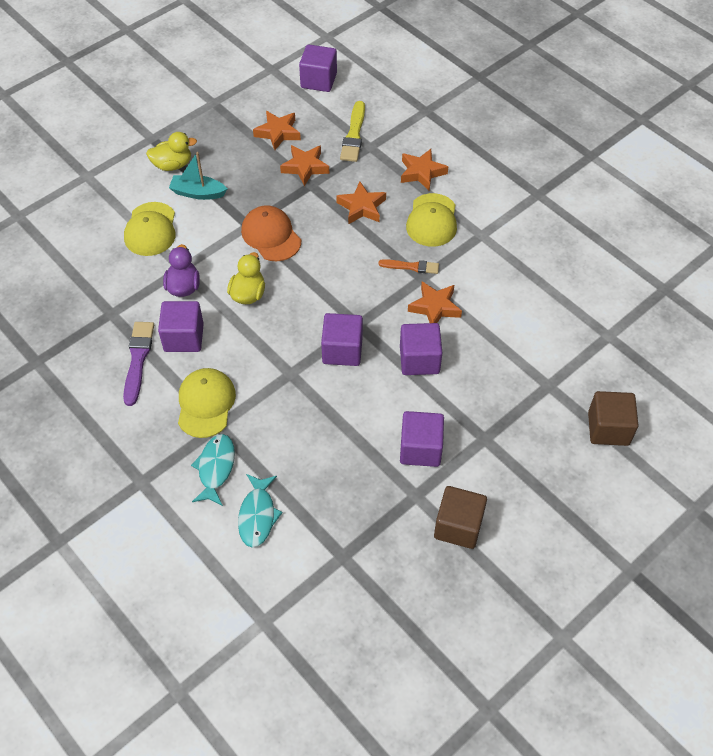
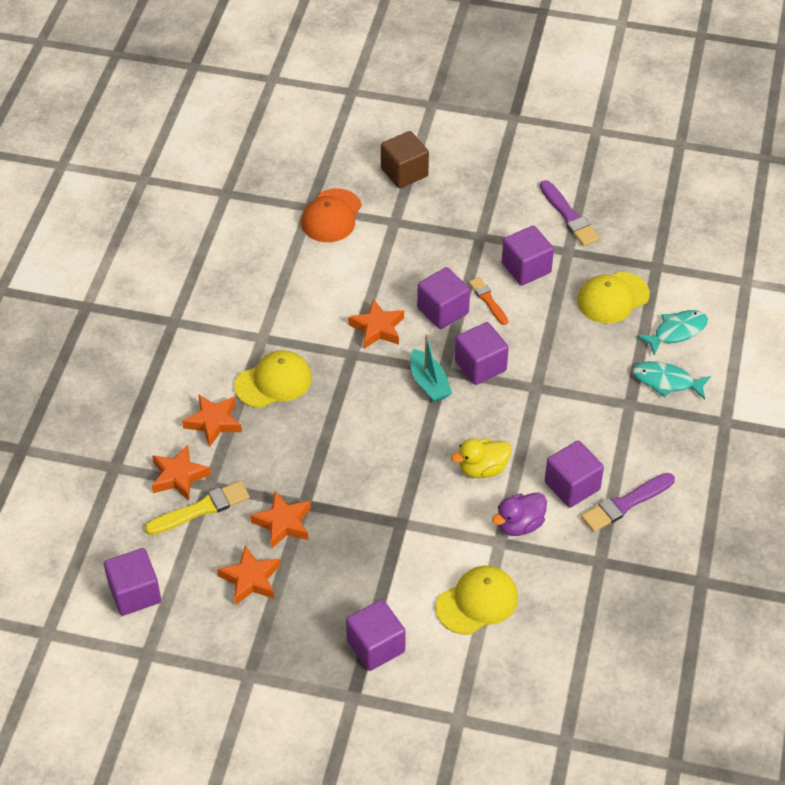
camera: 125 degrees left, 5 degrees down
yellow duck [146,132,197,171] -> purple cube [346,599,406,671]
turquoise boat [169,152,227,200] -> turquoise boat moved to [410,334,452,402]
yellow cap [178,368,236,438] -> yellow cap moved to [577,272,650,324]
turquoise fish [191,434,235,506] -> turquoise fish turned 45 degrees clockwise [633,361,711,399]
orange cap [241,205,301,261] -> orange cap moved to [301,188,362,242]
orange star [336,181,386,224] -> orange star moved to [152,445,211,501]
orange brush [378,259,439,274] -> orange brush moved to [469,277,508,325]
brown cube [434,486,487,549] -> purple brush [540,180,600,246]

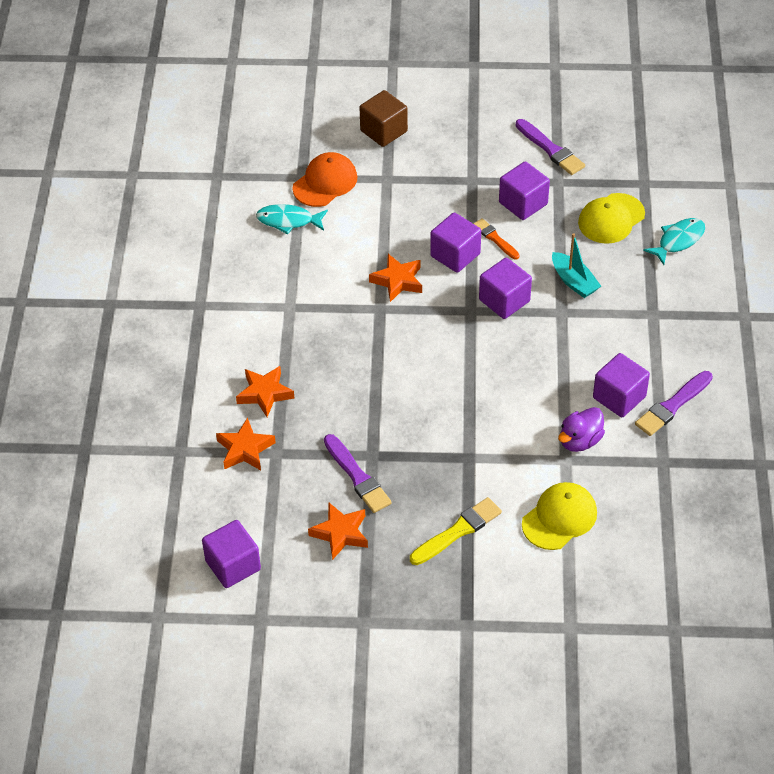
camera: 10 degrees left, 0 degrees up
yellow brush [145,481,250,535] -> yellow brush moved to [410,497,502,565]
yellow cap [235,350,312,408] -> none
orange star [250,491,311,549] -> purple brush [324,434,392,513]
orange cap [301,188,362,242] -> orange cap turned 150 degrees counterclockwise [292,152,357,207]
purple cube [346,599,406,671] -> none
turquoise boat [410,334,452,402] -> turquoise boat moved to [552,233,601,298]
yellow duck [451,438,511,478] -> none
turquoise fish [633,361,711,399] -> turquoise fish moved to [256,204,328,234]

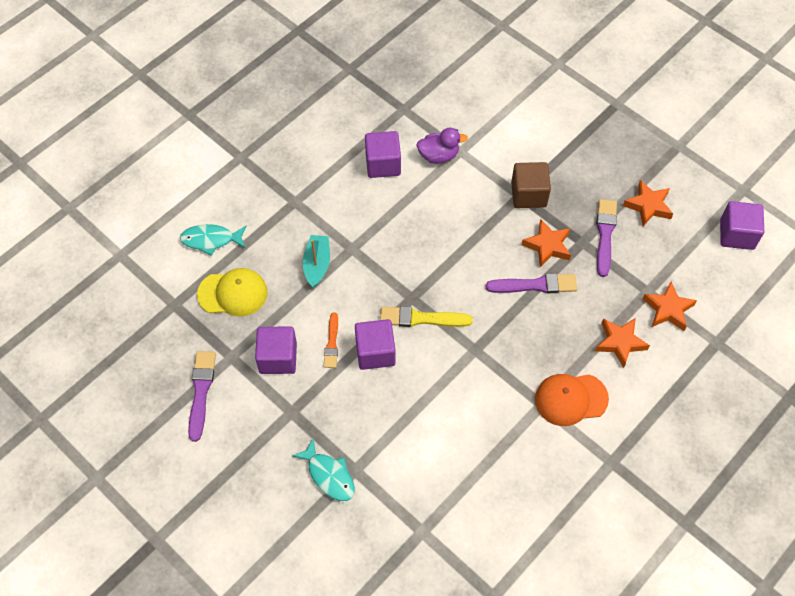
camera: 140 degrees left, 10 degrees up
turquoise fish [256,204,328,234] -> turquoise fish moved to [292,438,355,501]
orange cap [292,152,357,207] -> orange cap moved to [535,374,609,426]
brown cube [359,90,408,147] -> brown cube moved to [511,162,551,208]
orange star [369,254,422,302] -> orange star moved to [522,219,571,267]
yellow brush [410,497,502,565] -> yellow brush moved to [380,306,473,327]
purple cube [479,257,532,319] -> none
yellow cap [522,482,597,550] -> none
purple brush [635,371,713,436] -> purple brush moved to [486,273,577,293]

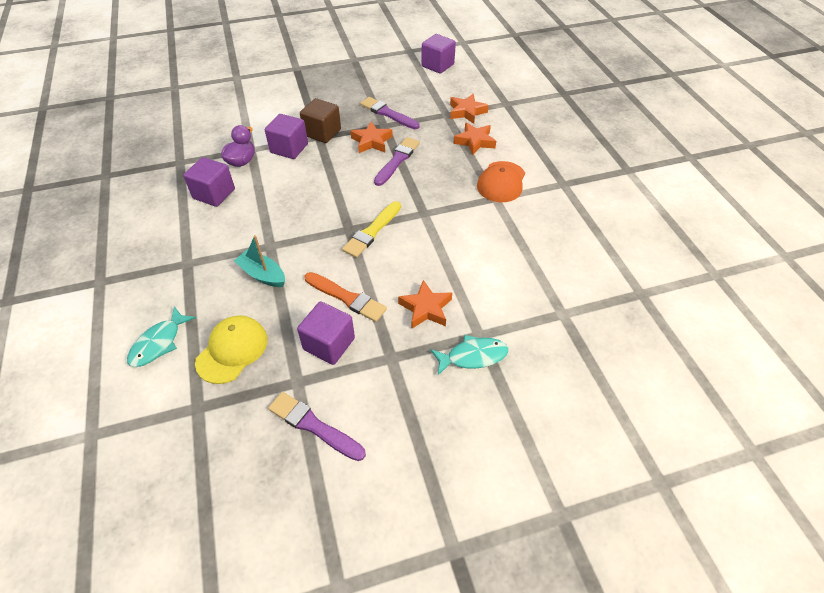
camera: 60 degrees left, 10 degrees down
orange brush [324,312,338,368] -> orange brush [305,272,387,322], size x1.52
purple cube [355,319,396,370] -> purple cube moved to [265,114,308,159]
orange star [623,180,673,226] -> orange star moved to [398,280,452,329]

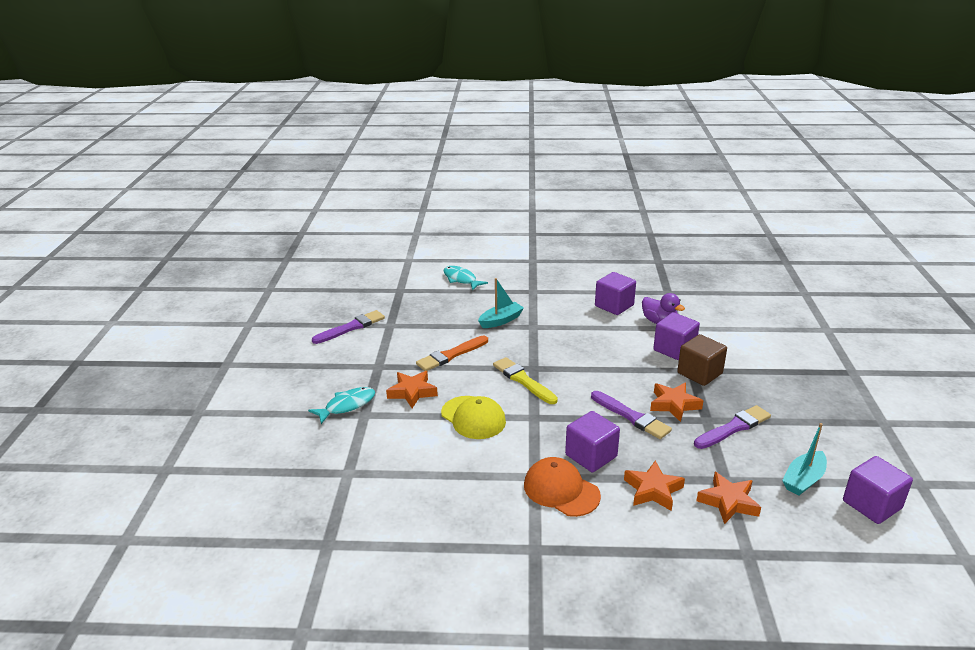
camera: 110 degrees right, 20 degrees down
yellow cap [195,315,267,384] -> yellow cap moved to [441,396,506,439]
purple cube [297,301,355,365] -> purple cube moved to [565,411,620,472]
turquoise fish [430,335,508,375] -> turquoise fish turned 135 degrees counterclockwise [308,387,375,424]
none -> turquoise boat [782,423,827,496]

